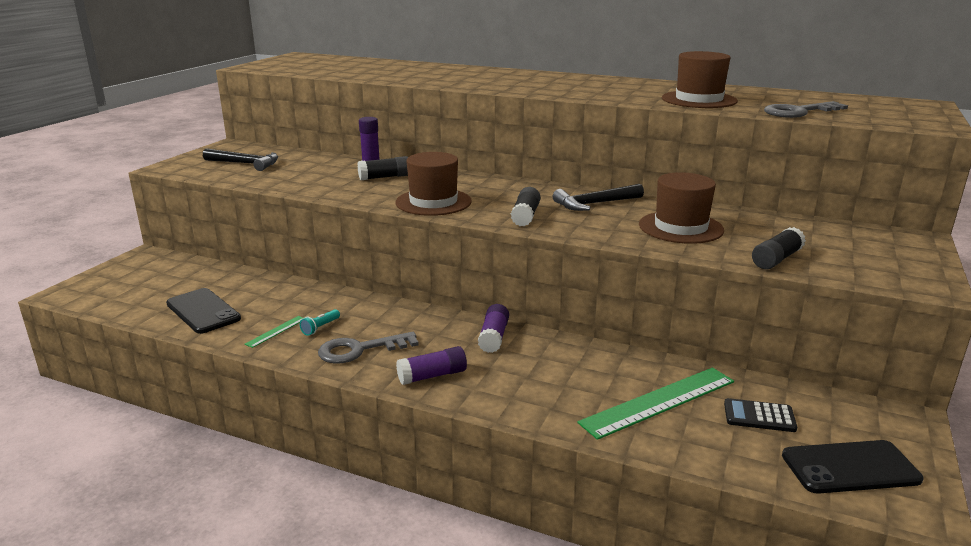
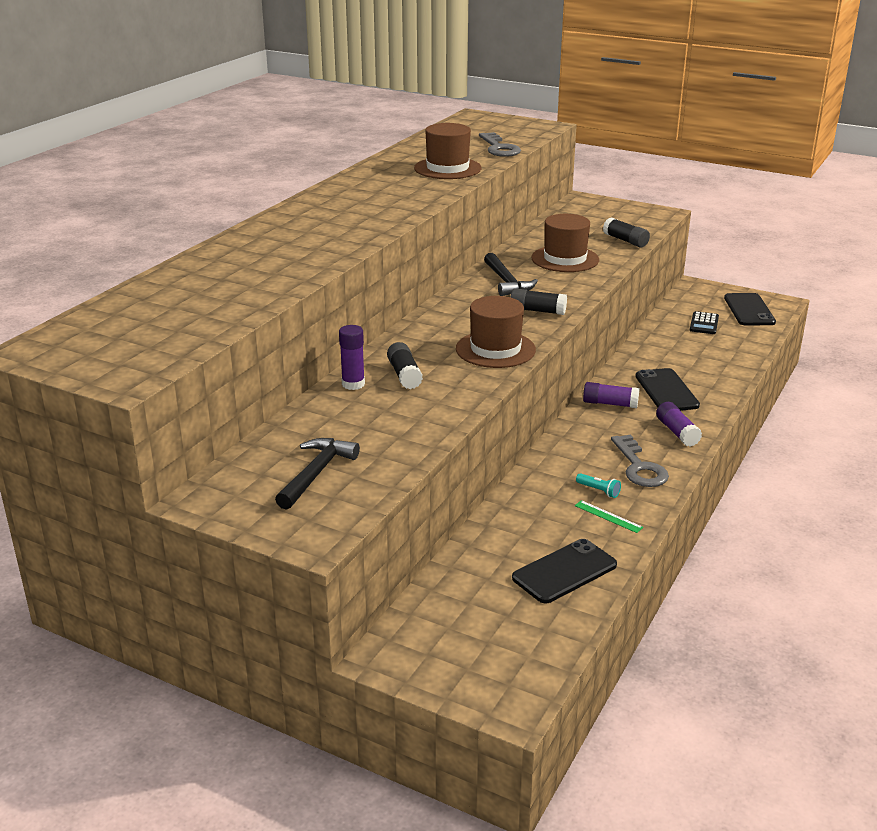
camera: 85 degrees left, 5 degrees up
green ruler [577,368,734,440] -> none
none -> black phone [635,368,700,411]

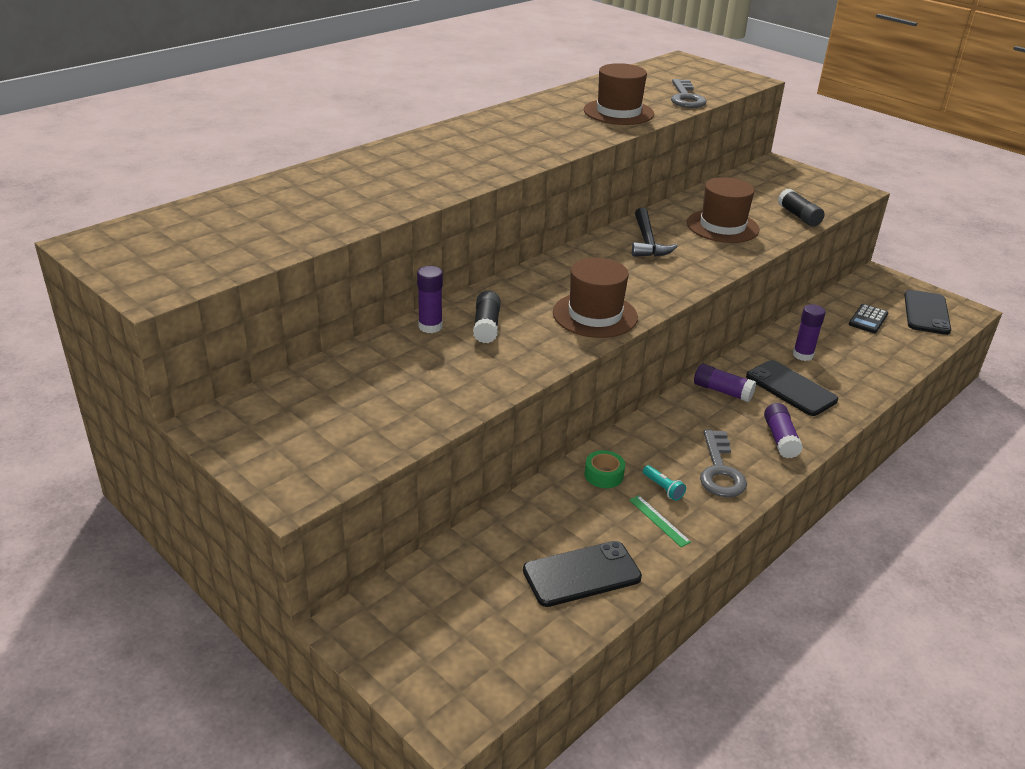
camera: 15 degrees right, 5 degrees up
black hammer [275,438,360,510] -> none
black glue stick [510,288,567,315] -> none
black phone [635,368,700,411] -> black phone turned 45 degrees counterclockwise [746,360,838,416]
none -> green tape [584,450,625,488]
none -> purple glue stick [793,304,825,361]

